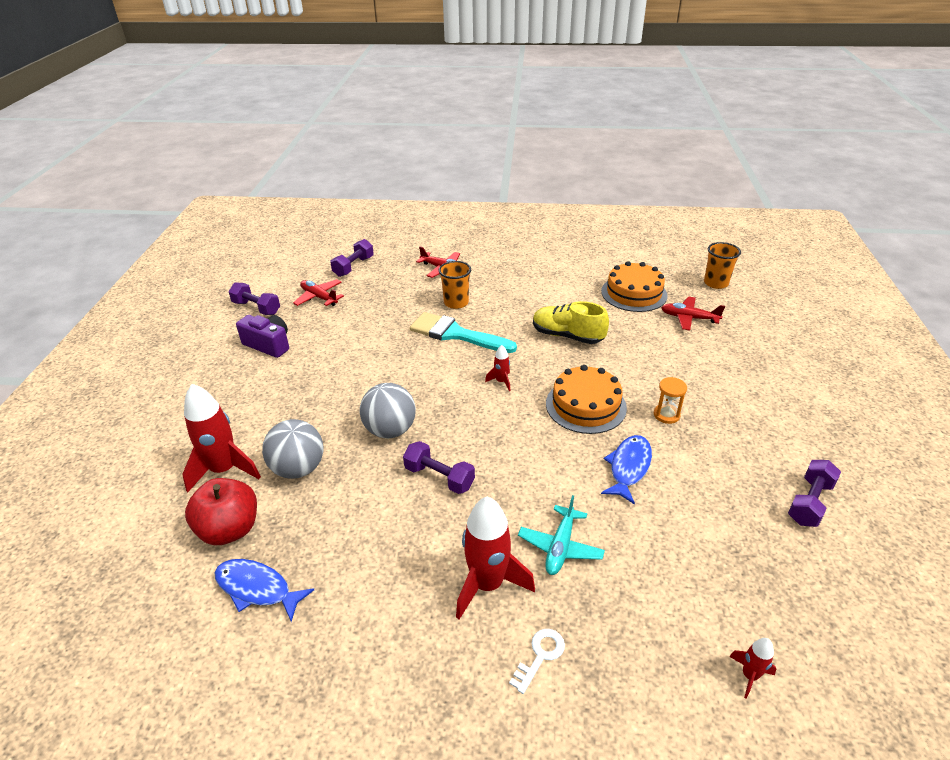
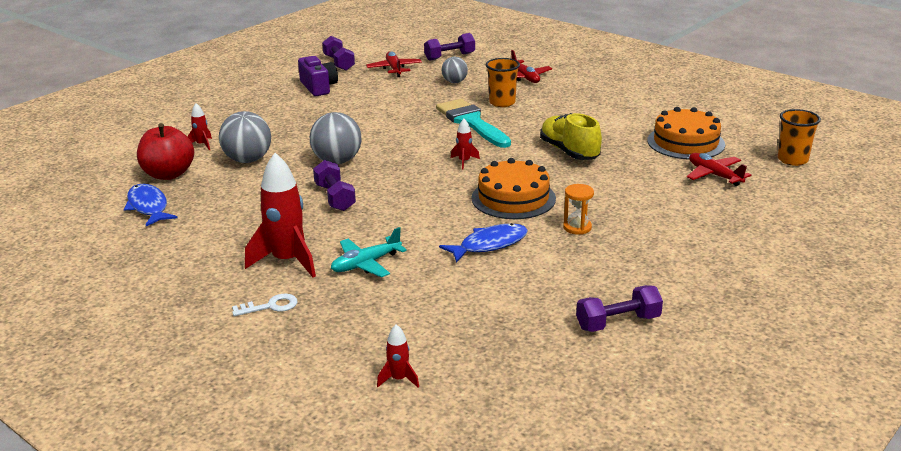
camera: 35 degrees right, 10 degrees down
red rocket [182,384,261,492] -> red rocket [187,103,212,150], size x0.47
none -> grey ball [441,57,468,83]

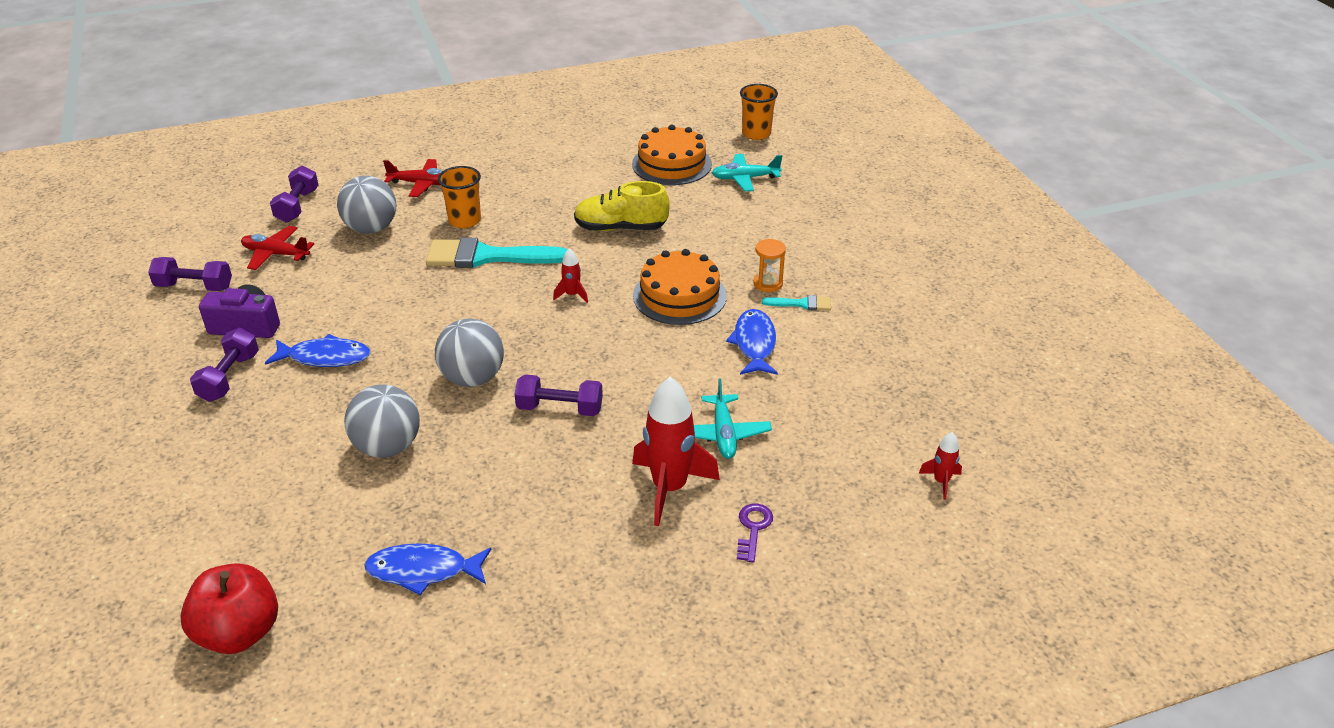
camera: 60 degrees left, 10 degrees up
red apple [137,123,194,180] -> red apple moved to [180,563,278,654]
red rocket [187,103,212,150] -> none
white key [232,294,298,316] -> purple key [737,503,773,563]
grey ball [441,57,468,83] -> grey ball [337,176,396,234], size x1.66
purple dumbbell [576,285,663,332] -> purple dumbbell moved to [190,328,259,402]
red plane [687,153,751,186] -> turquoise plane [712,154,782,191]
none -> blue fish [265,334,371,367]
none -> turquoise brush [762,295,831,311]

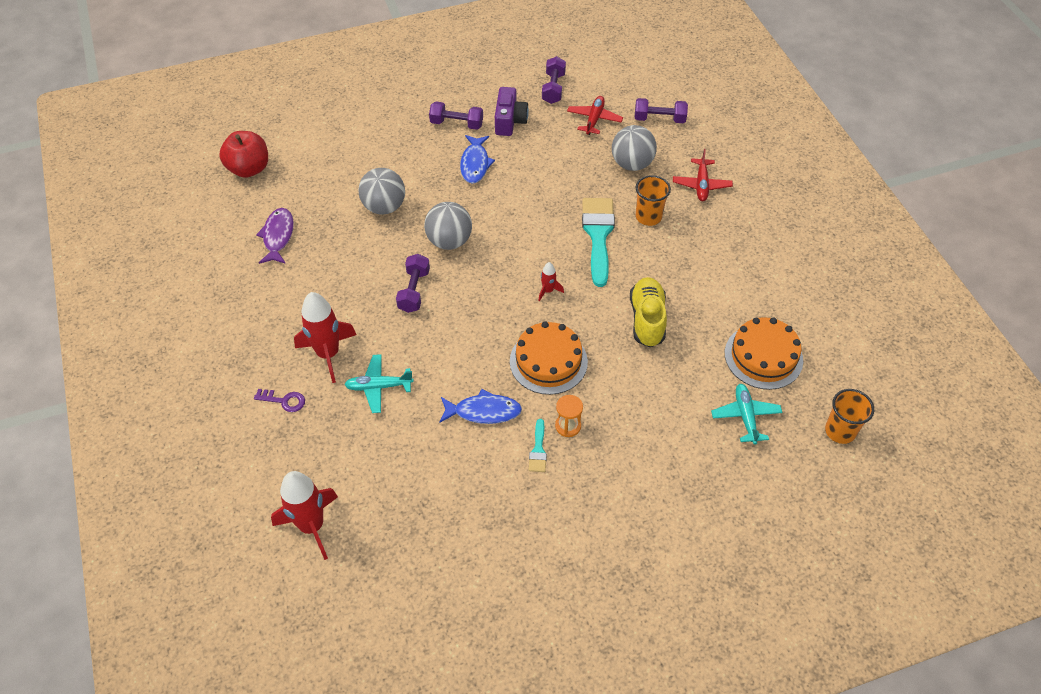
camera: 90 degrees right, 15 degrees up
blue fish [364,543,491,595] -> purple fish [256,208,294,264]
red rocket [919,432,962,500] -> red rocket [271,471,338,560], size x2.13

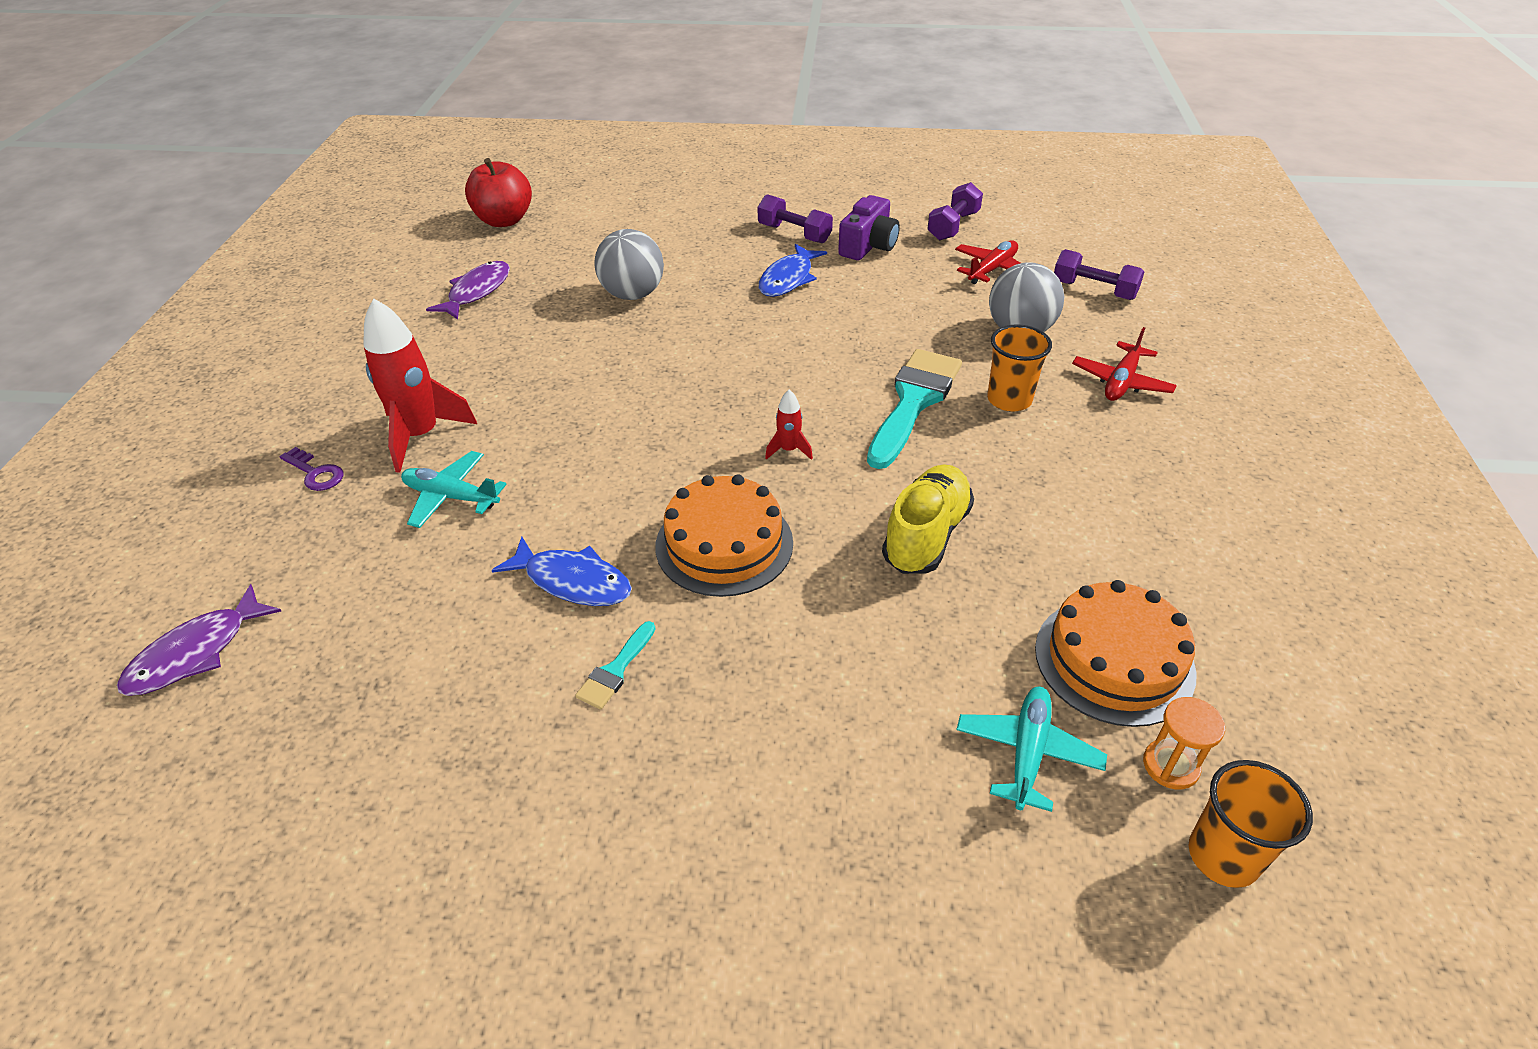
camera: 25 degrees right, 10 degrees down
red rocket [271,471,338,560] -> purple fish [117,584,281,696]
purple dumbbell [396,254,430,313] -> none
grey ball [424,202,472,250] -> none
orange hourglass [555,395,583,437] -> orange hourglass moved to [1143,697,1225,790]

